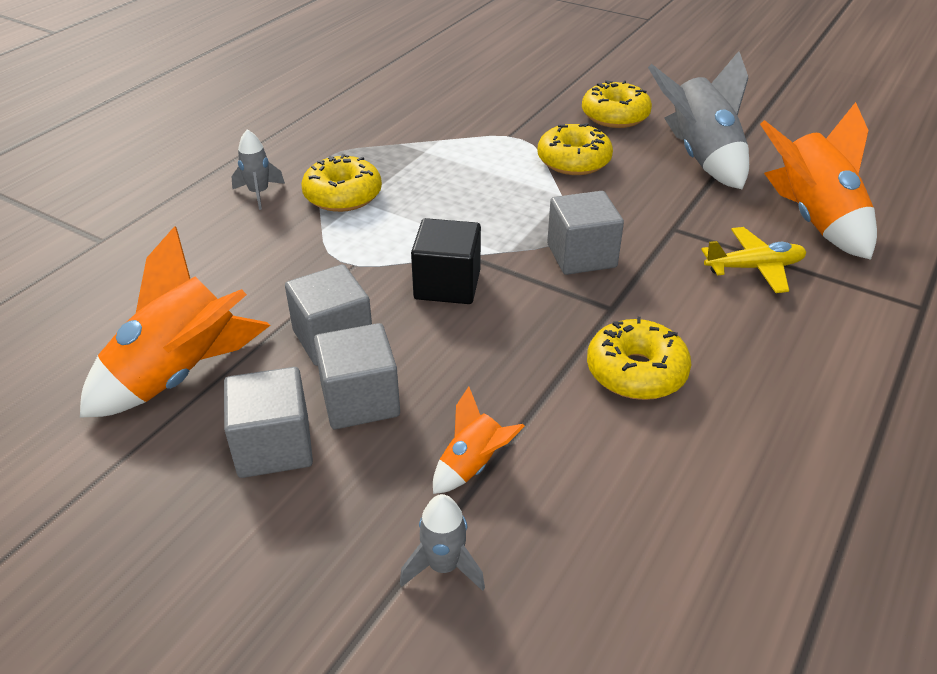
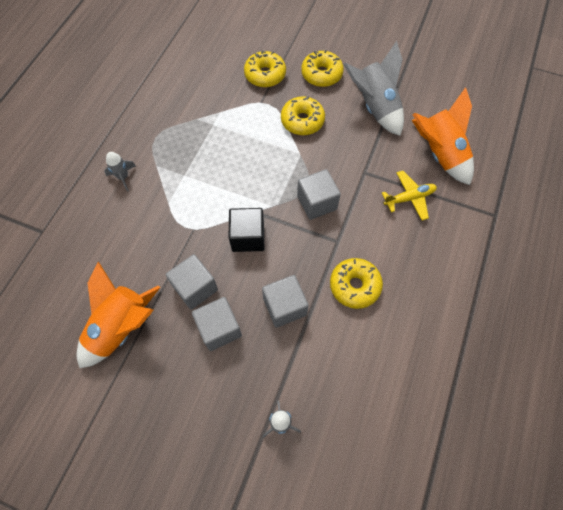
camera: 10 degrees left, 25 degrees up
grey cube [224,367,313,478] -> grey cube moved to [262,275,309,328]
yellow donut [301,154,382,212] -> yellow donut moved to [244,51,286,88]
orange rocket [433,386,525,494] -> none

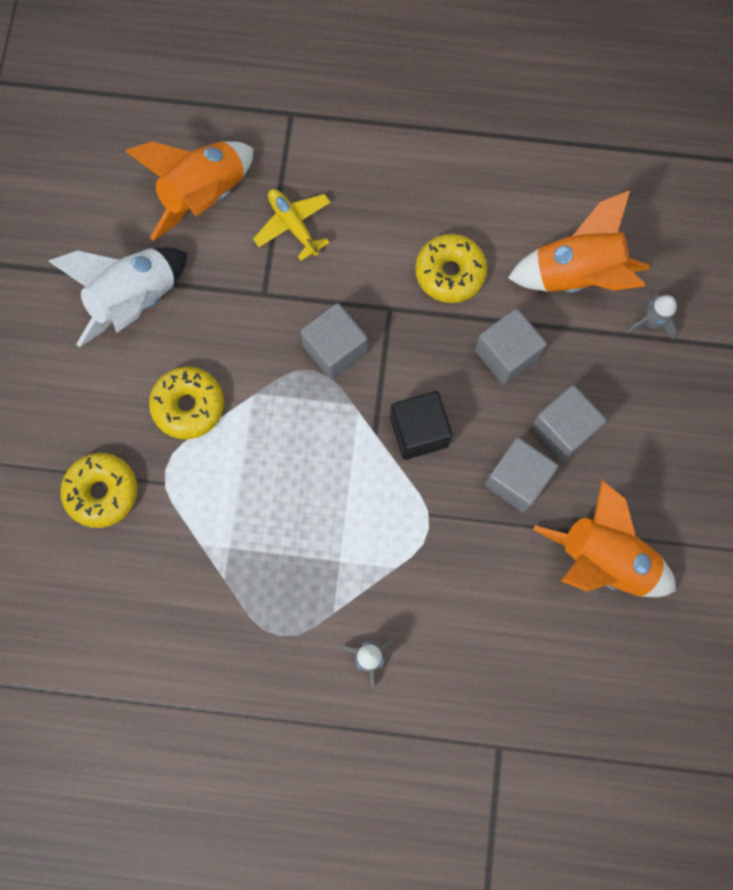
camera: 105 degrees left, 10 degrees up
yellow donut [301,50,344,87] -> none
grey rocket [343,41,404,136] -> white rocket [49,247,187,347]
none -> orange rocket [508,190,650,293]

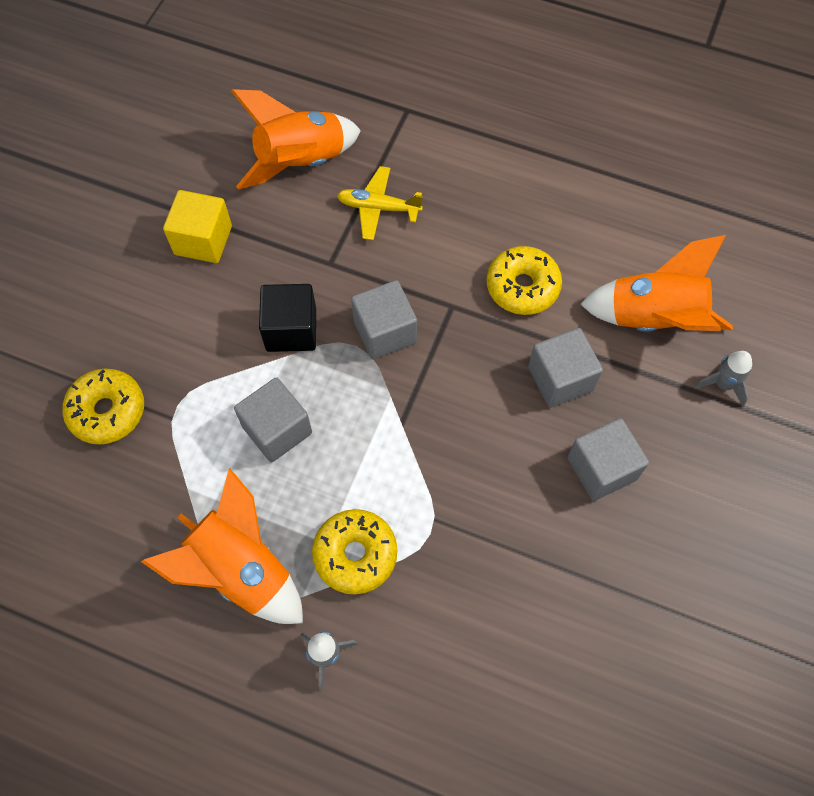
camera: 15 degrees right, 10 degrees down
white rocket [49,247,187,347] -> yellow cube [163,190,232,263]
yellow donut [149,367,224,439] -> yellow donut moved to [312,509,397,595]
yellow plane [253,189,331,261] -> yellow plane turned 60 degrees counterclockwise [337,166,423,240]
black cube [390,391,453,460] -> black cube moved to [259,284,316,352]
grey cube [485,438,559,513] -> grey cube moved to [234,377,312,463]
orange rocket [533,480,676,597] -> orange rocket moved to [141,469,303,624]

